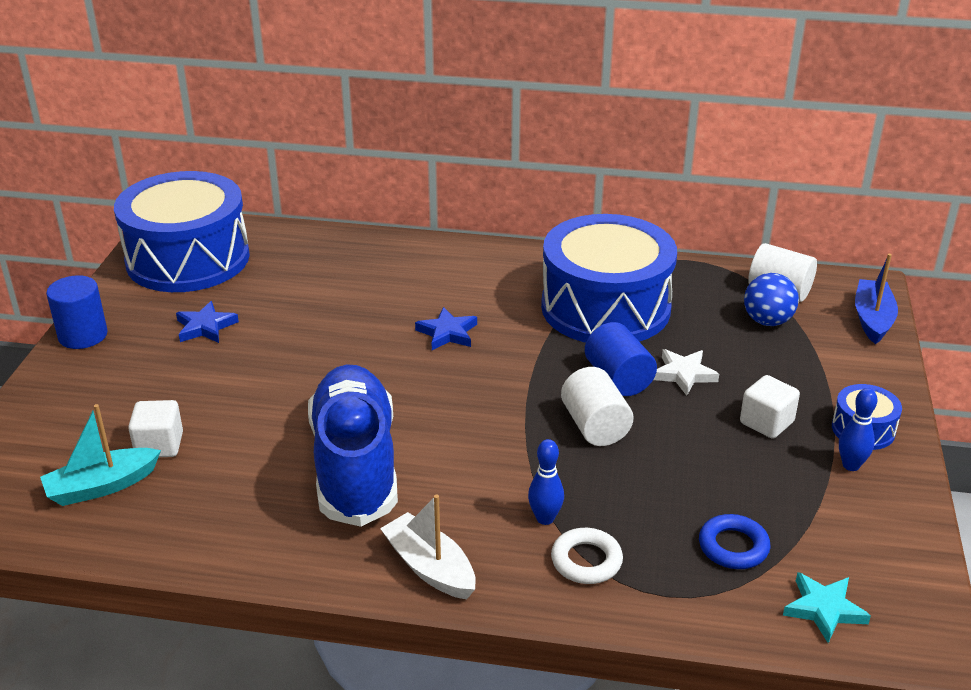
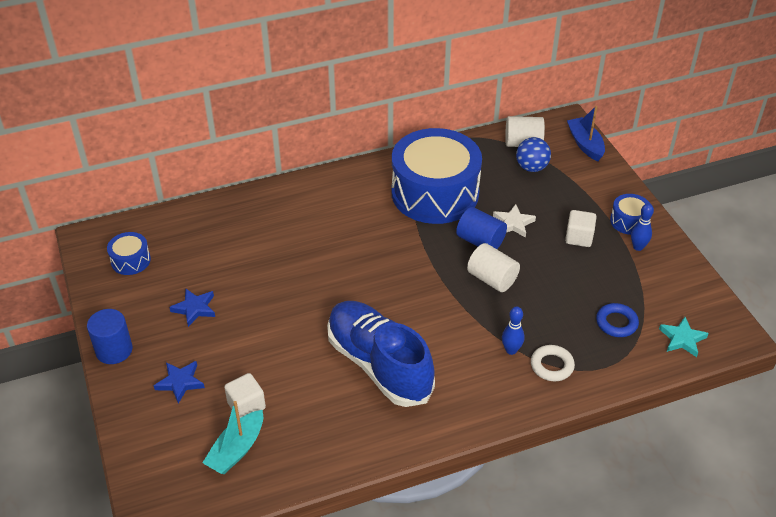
camera: 30 degrees left, 10 degrees up
blue drum [114,171,250,292] -> blue drum [107,232,151,275], size x0.42
white boat [380,494,476,599] -> none
blue star [415,307,477,350] -> blue star moved to [154,361,205,403]

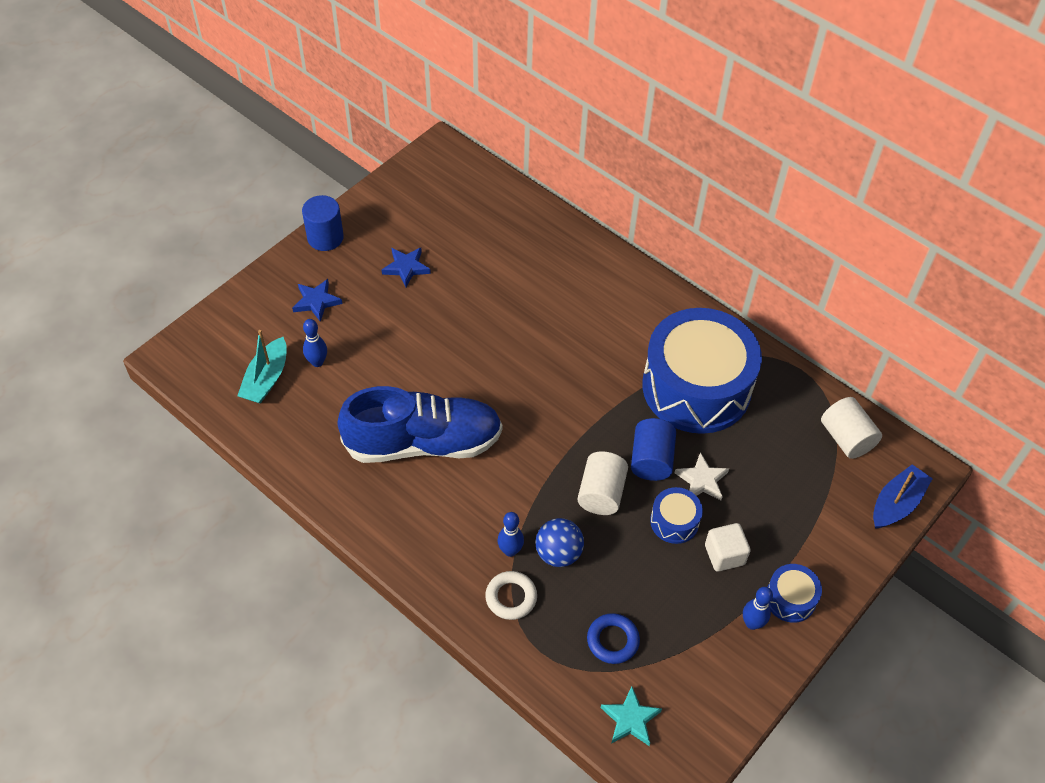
camera: 60 degrees right, 10 degrees up
blue drum [107,232,151,275] -> blue drum moved to [650,487,703,544]
turquoise boat [202,401,263,474] -> turquoise boat turned 75 degrees counterclockwise [237,330,287,404]
white cube [224,373,266,418] -> blue bowling pin [303,319,327,367]
blue shoe [327,301,435,407] -> blue shoe turned 60 degrees clockwise [337,386,503,463]
blue ball [516,137,551,172] -> blue ball moved to [535,518,584,567]

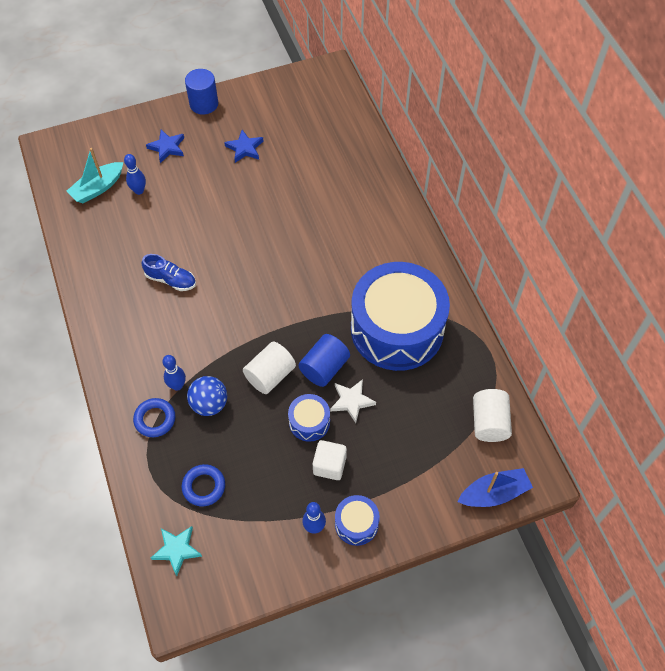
camera: 30 degrees right, 5 degrees up
blue shoe [337,386,503,463] -> blue shoe [141,254,196,291], size x0.45
white ring [485,571,537,620] -> blue ring [133,398,175,437]

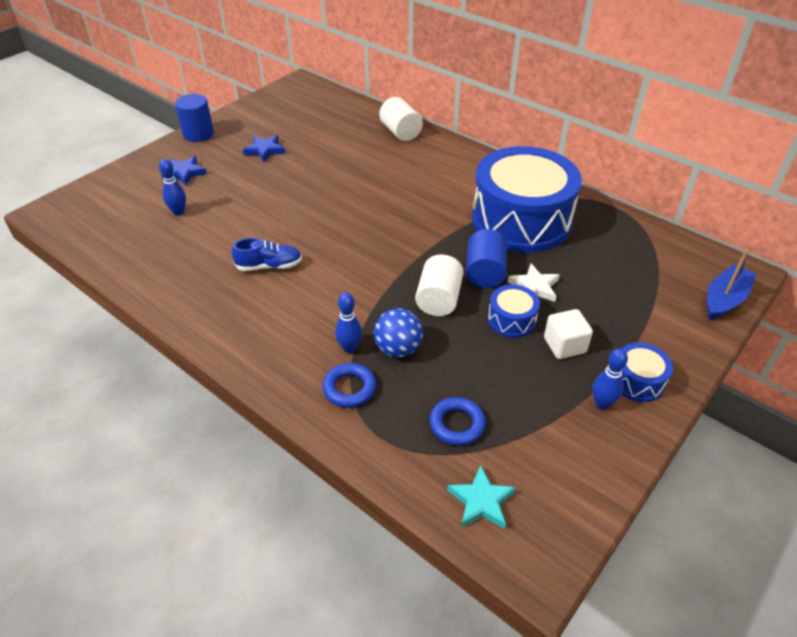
camera: 30 degrees left, 15 degrees down
turquoise boat [67,148,124,203] -> none
white cylinder [473,389,512,442] -> white cylinder moved to [379,97,423,141]

